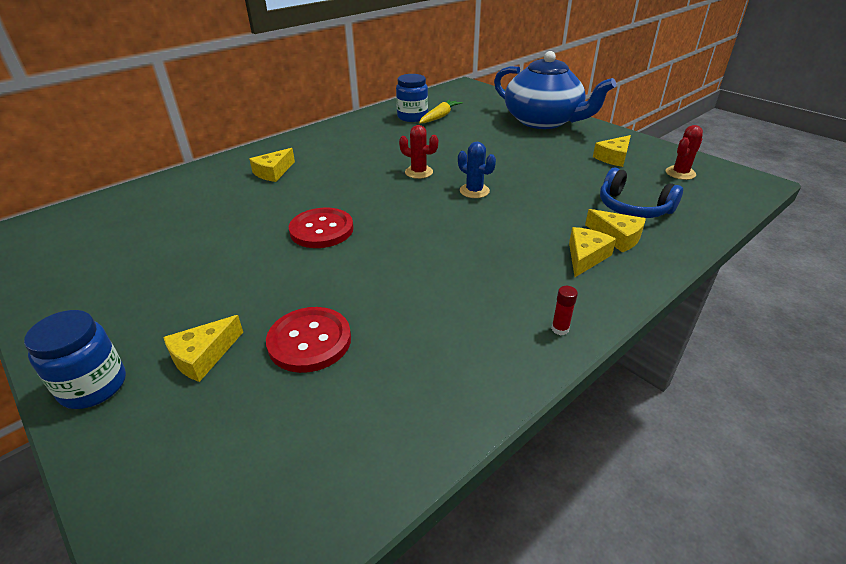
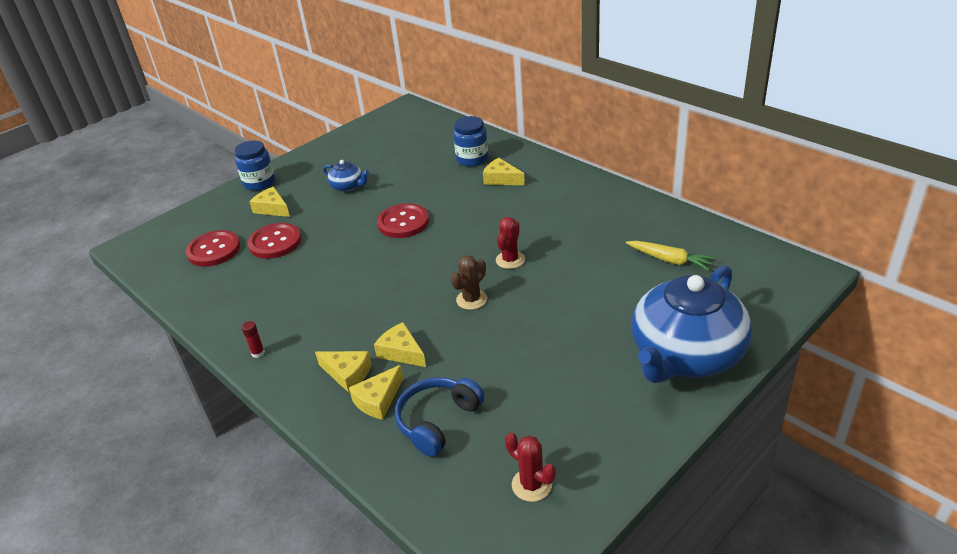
camera: 90 degrees right, 0 degrees up
blue jar [396,74,428,122] -> blue jar moved to [453,116,488,167]
blue cactus [458,142,496,198] -> brown cactus [451,255,487,310]
yellow cheese [593,135,631,167] -> yellow cheese moved to [374,322,426,367]
none -> red button [186,230,240,267]
none -> blue teapot [323,160,369,192]

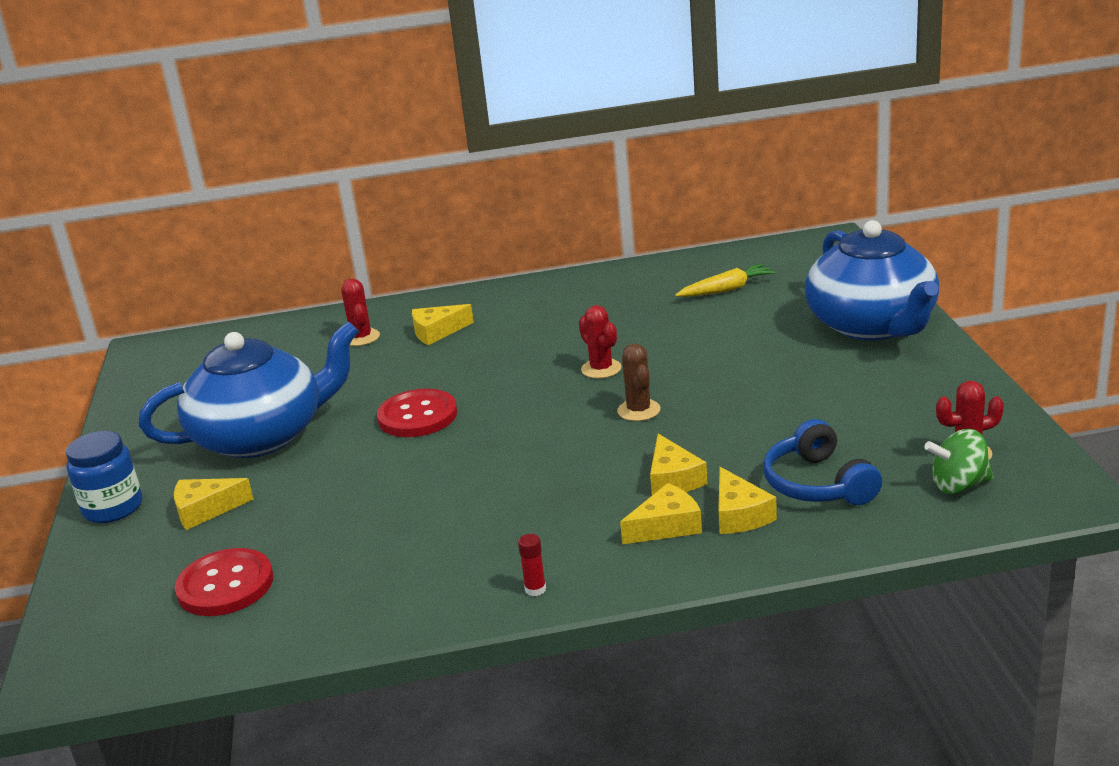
camera: 55 degrees left, 10 degrees down
red button [248,223,301,259] -> none
blue teapot [323,160,369,192] -> blue teapot [139,322,359,458], size x2.31
yellow cheese [374,322,426,367] -> yellow cheese turned 90 degrees counterclockwise [650,434,707,495]
blue jar [453,116,488,167] -> red cactus [341,279,380,346]
none -> green spinning top [924,429,994,494]

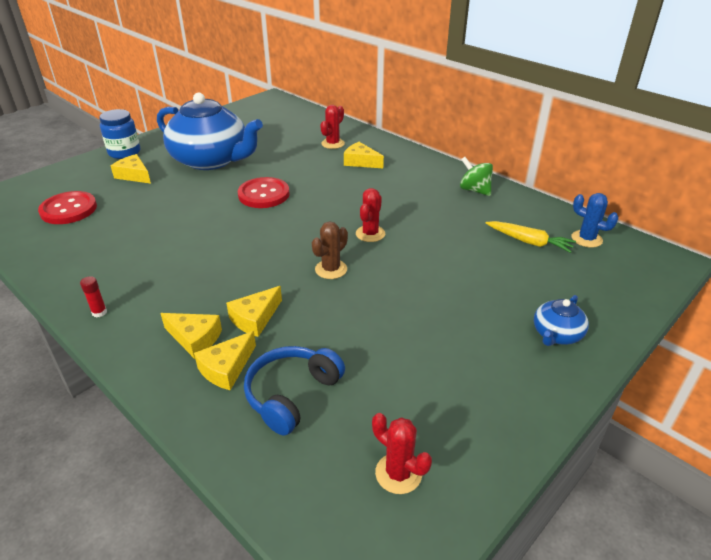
camera: 50 degrees right, 10 degrees up
blue teapot [805,220,939,341] -> blue teapot [534,295,589,346], size x0.43
green spinning top [924,429,994,494] -> green spinning top moved to [460,157,493,196]
none -> blue cactus [572,193,618,247]

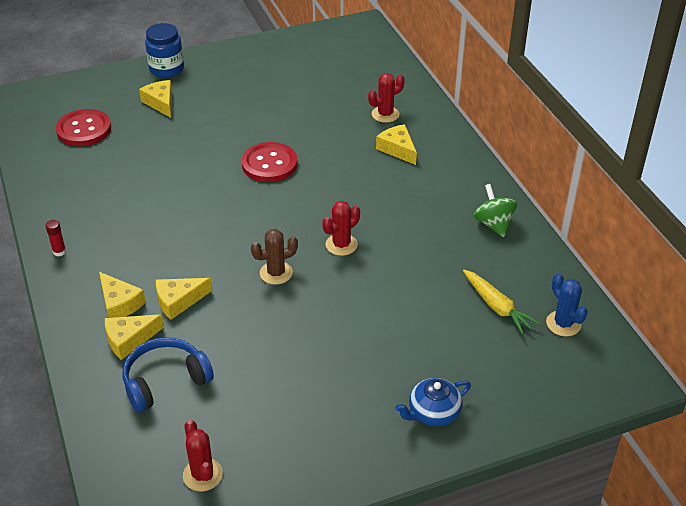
camera: 25 degrees right, 5 degrees up
blue teapot [157,92,263,170] -> none

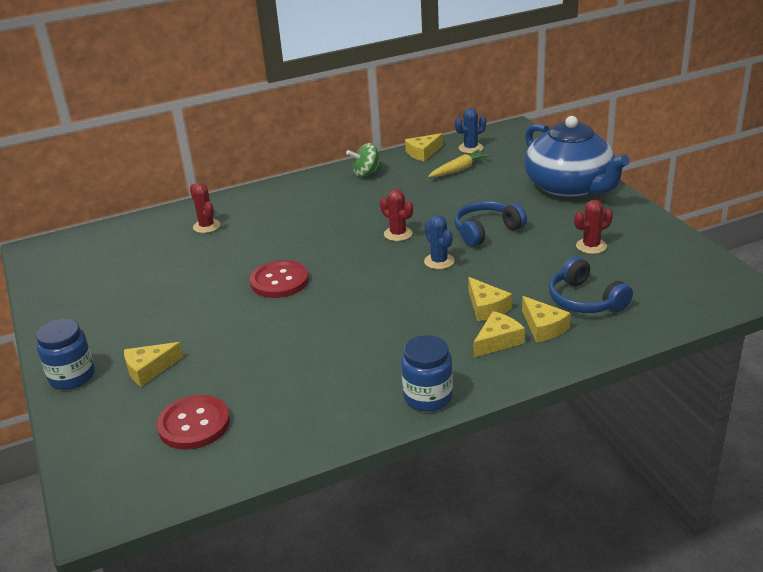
camera: 90 degrees left, 10 degrees down
red glue stick [45,220,66,256] -> blue jar [401,335,453,411]
red cactus [183,420,223,491] -> red cactus moved to [574,200,613,254]
brown cactus [251,229,298,285] -> blue cactus [424,215,455,269]
yellow cheese [376,124,417,165] -> yellow cheese moved to [405,133,443,161]
blue teapot [395,378,471,426] -> blue teapot [524,116,630,198], size x2.31
none -> blue headphones [454,201,527,247]

